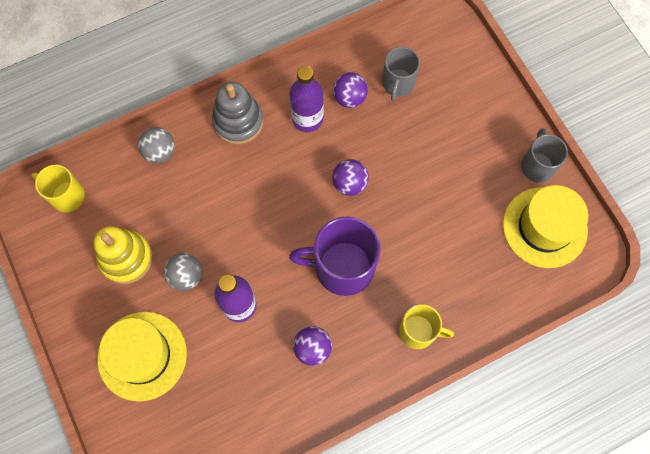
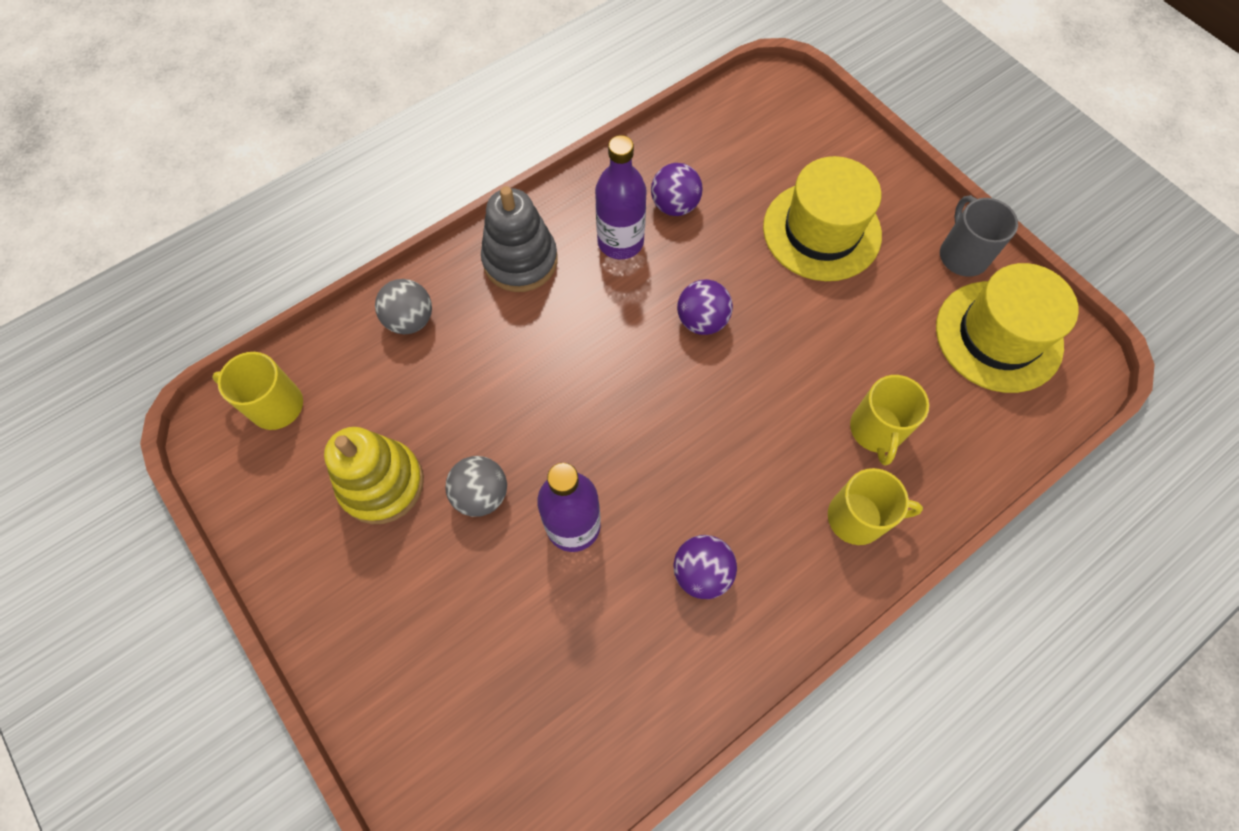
camera: 10 degrees left, 5 degrees down
yellow hat [97,312,187,402] -> yellow hat moved to [763,156,882,281]
purple mug [289,216,380,296] -> none
grey mug [382,47,420,101] -> none
none -> yellow mug [850,375,929,466]

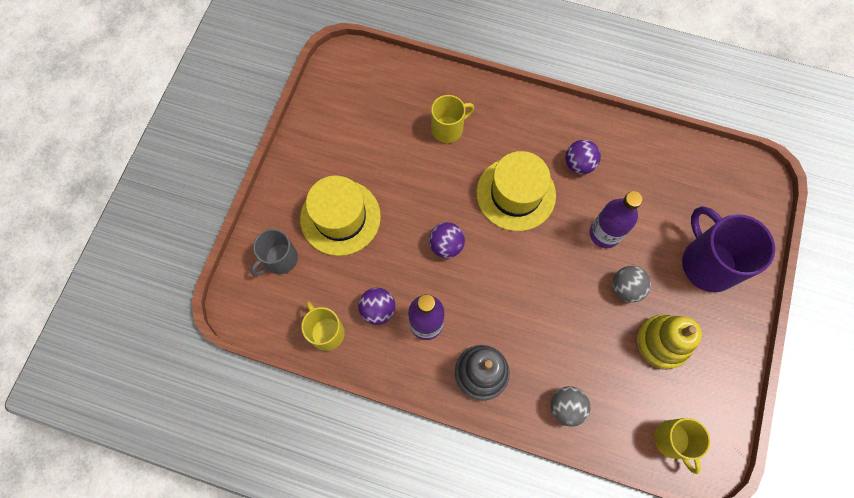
camera: 125 degrees left, 5 degrees up
yellow mug [828,468,923,545] -> yellow mug moved to [301,301,345,351]
yellow hat [936,263,1079,393] -> yellow hat moved to [476,151,556,231]
grey mug [940,195,1018,277] -> grey mug moved to [251,229,298,276]
none -> purple mug [682,206,775,292]

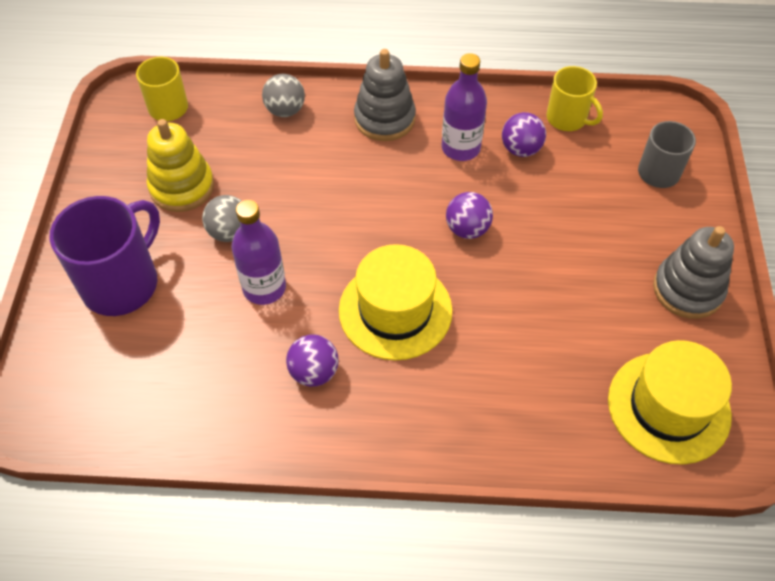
camera: 165 degrees right, 15 degrees down
yellow hat [300,175,381,256] -> yellow hat moved to [608,340,732,465]
yellow mug [431,95,474,143] -> none
purple mug [682,206,775,292] -> purple mug turned 105 degrees counterclockwise [49,196,160,316]
none -> grey stacking toy [653,226,734,319]

